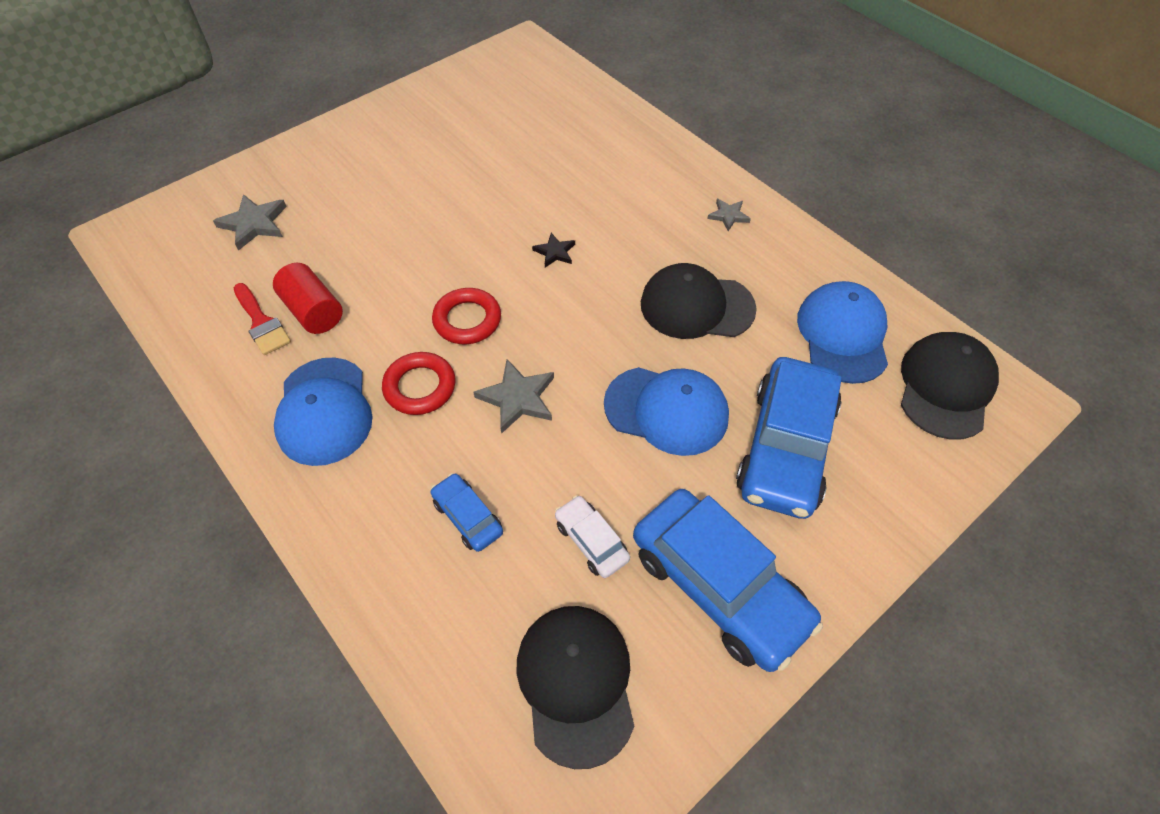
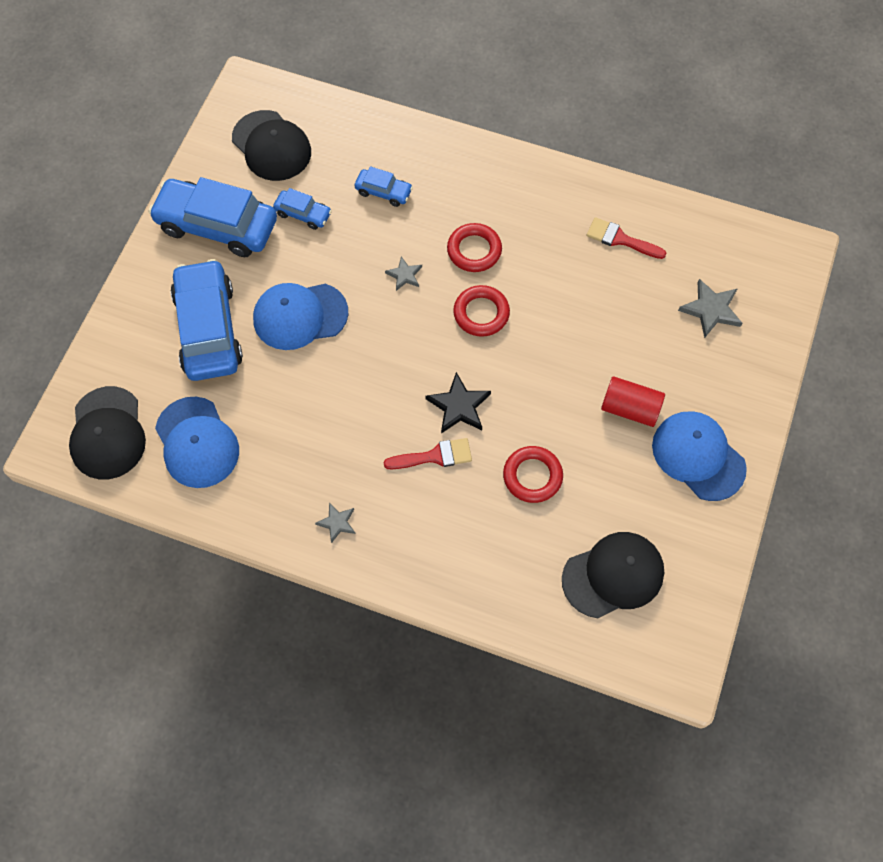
camera: 150 degrees right, 10 degrees up
red cylinder [273,263,343,334] -> red cylinder moved to [601,376,665,427]
blue cap [274,357,373,466] -> blue cap moved to [652,411,747,501]
grey star [473,359,554,434] -> grey star [385,257,422,291], size x0.60
black star [532,233,575,267] -> black star [426,372,491,434], size x1.66
white car [555,495,630,578] -> blue car [273,188,332,230]
black cap [641,263,757,339] -> black cap moved to [562,532,664,618]
none -> red brush [383,438,472,470]
none -> red ring [503,446,563,503]

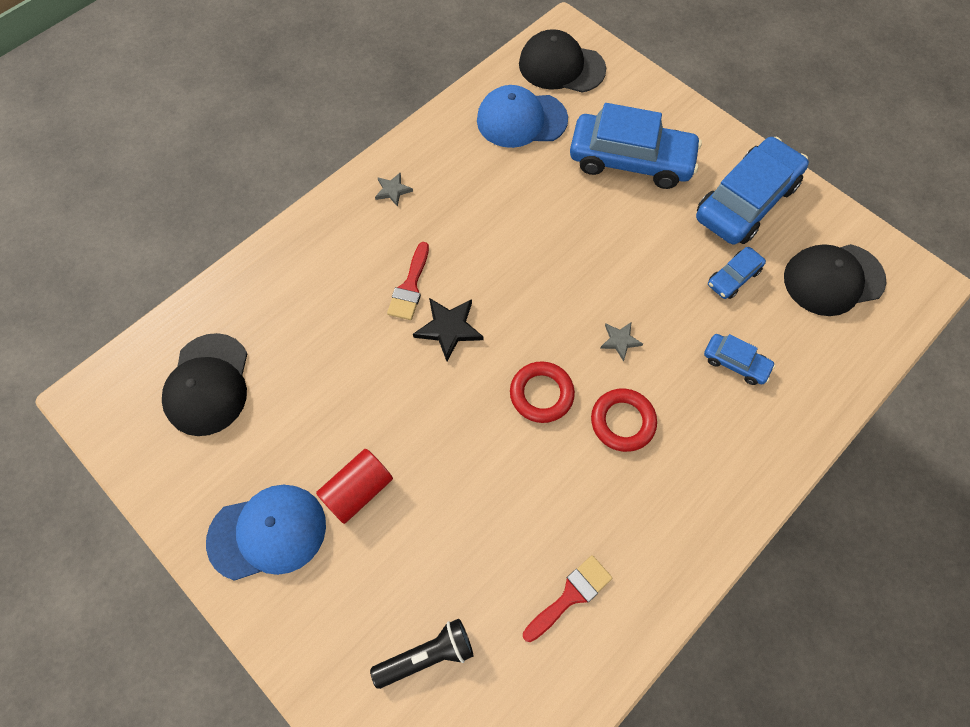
camera: 115 degrees right, 0 degrees up
blue cap [253,283,348,350] -> none
blue car [354,166,413,207] -> blue car turned 105 degrees counterclockwise [704,334,776,385]
red ring [503,446,563,503] -> none
grey star [678,279,742,338] -> black flashlight [370,619,473,689]

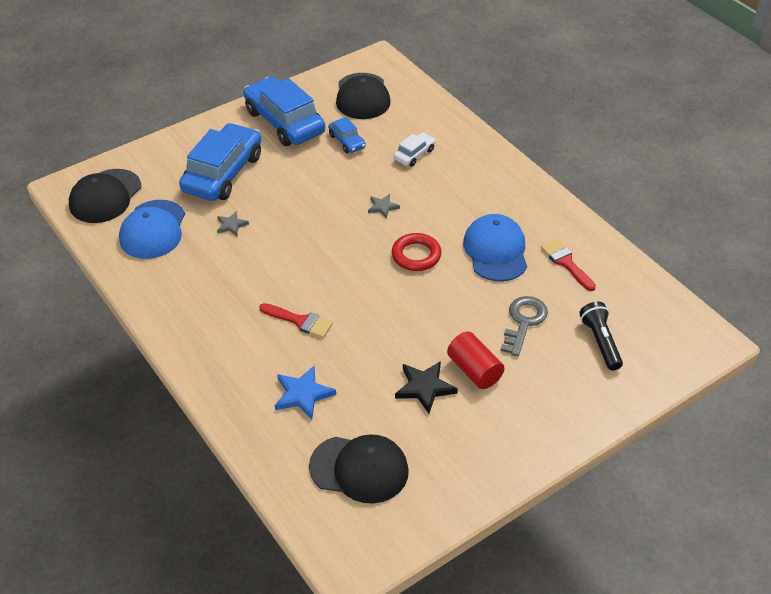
camera: 80 degrees left, 20 degrees down
blue cap [206,485,326,581] -> blue cap moved to [463,214,527,281]
grey star [375,173,413,207] -> grey star moved to [217,211,249,236]
black star [413,298,483,361] -> black star moved to [395,361,458,414]
red ring [591,389,657,452] -> none
blue car [704,334,776,385] -> white car [393,132,436,167]
none -> blue star [275,366,336,420]
none -> grey key [500,296,548,356]

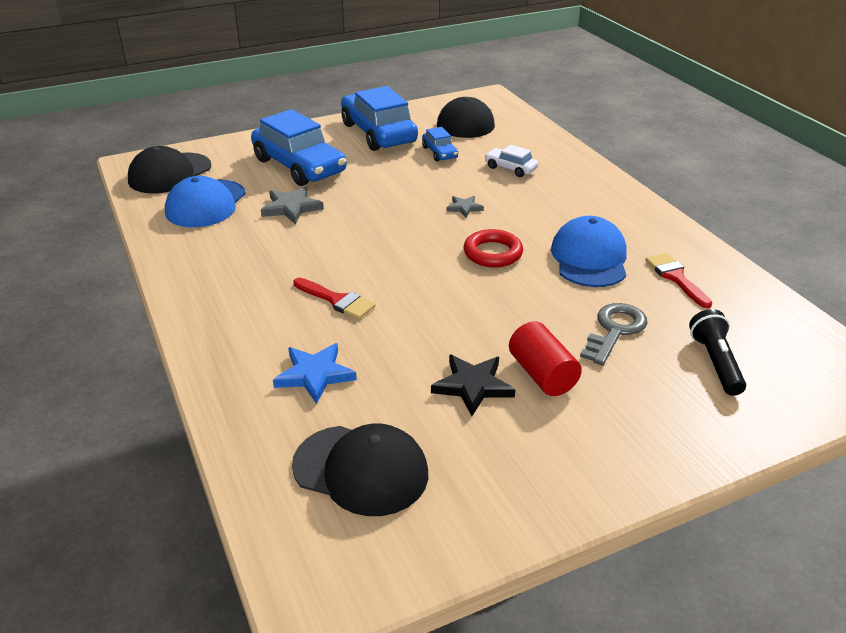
camera: 10 degrees right, 10 degrees down
blue car [179,123,261,201] -> blue car turned 105 degrees clockwise [251,109,347,186]
grey star [217,211,249,236] -> grey star [261,187,324,224], size x1.66
white car [393,132,436,167] -> white car turned 105 degrees counterclockwise [485,145,538,177]

